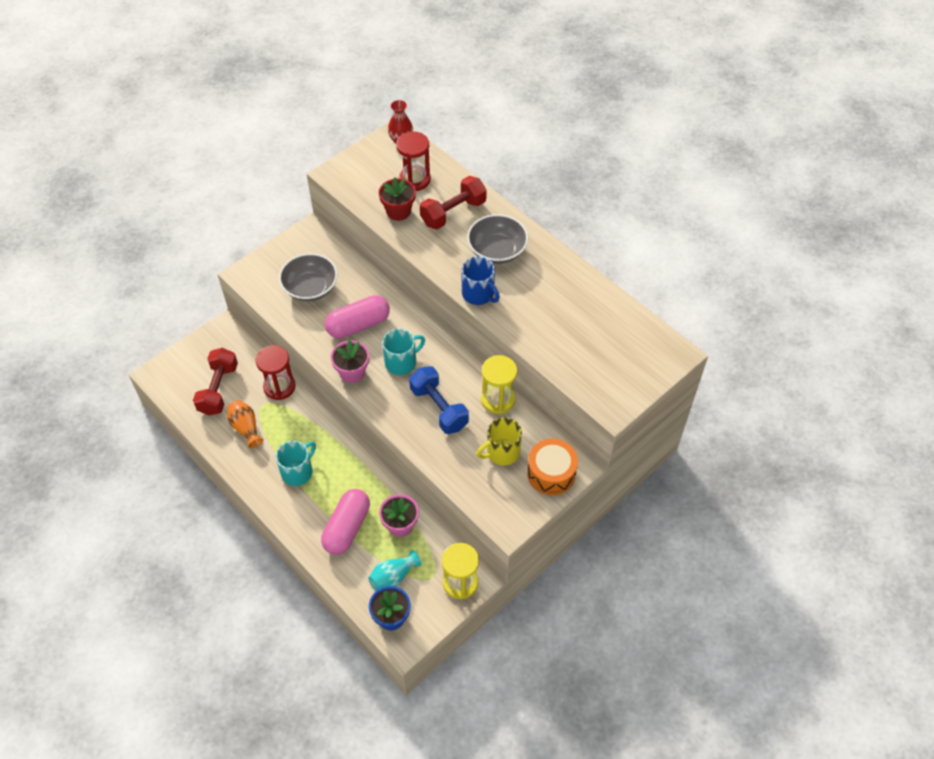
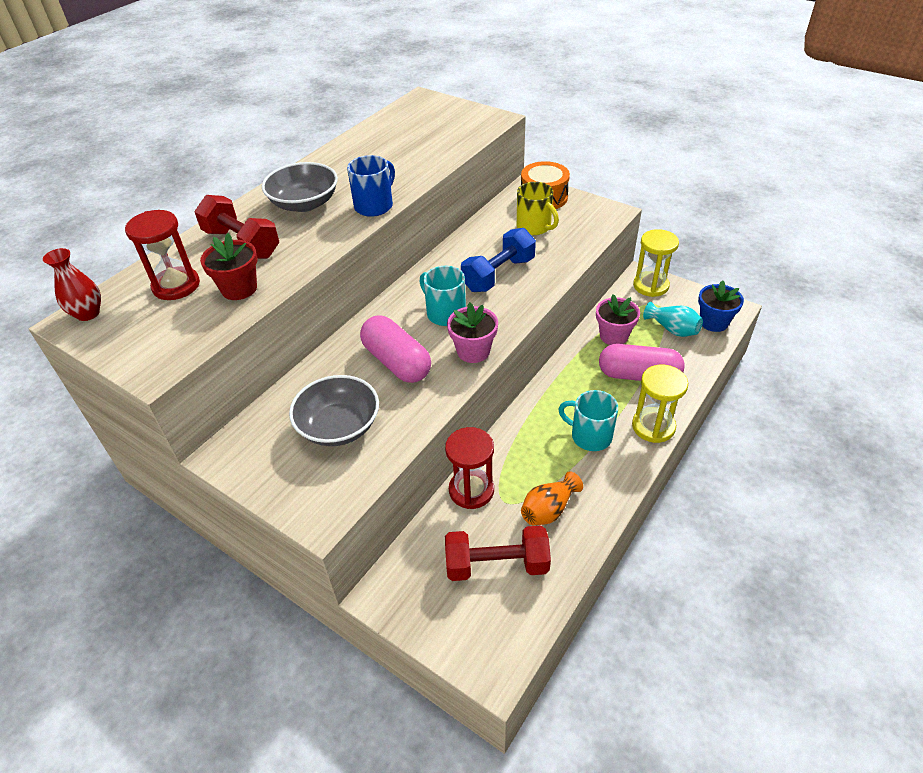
camera: 100 degrees left, 10 degrees down
yellow hourglass [481,355,517,414] -> yellow hourglass moved to [632,365,688,443]

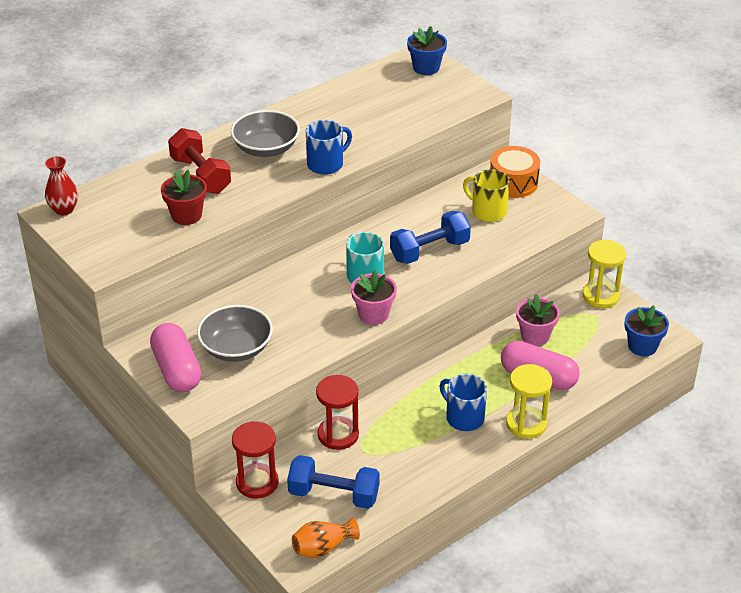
camera: 15 degrees right, 5 degrees down
red hourglass [125,210,200,300] -> red hourglass moved to [232,421,278,499]
pink capsule [360,316,431,383] -> pink capsule moved to [150,323,202,392]
red dumbbell [445,526,551,581] -> blue dumbbell [287,455,379,509]
yellow mug [517,182,559,235] -> yellow mug turned 150 degrees clockwise [463,169,510,222]
orange vase [521,471,583,525] -> orange vase moved to [292,518,360,558]
turquoise mug [558,390,618,451] -> blue mug [440,374,487,431]
turquoise vase [643,302,703,337] -> none
none -> blue flower pot [407,26,447,75]

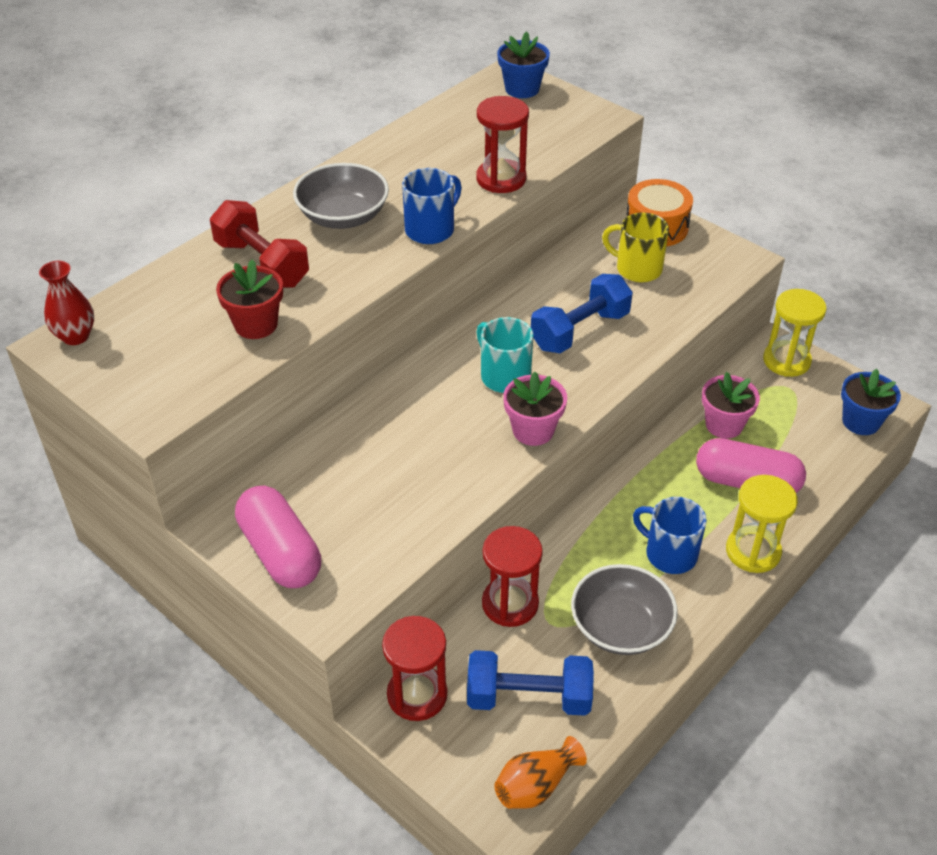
camera: 10 degrees left, 5 degrees up
grey bowl [197,305,273,362] -> grey bowl moved to [571,564,678,655]
none -> red hourglass [476,96,529,193]

